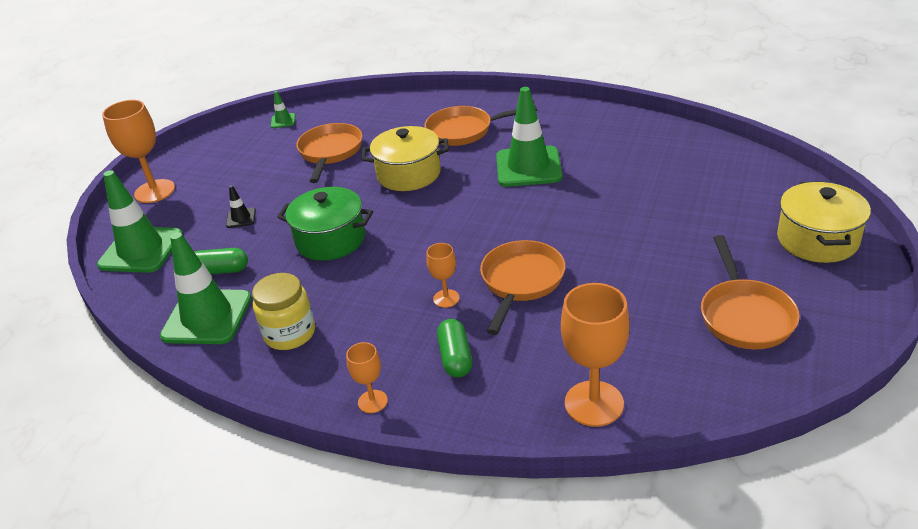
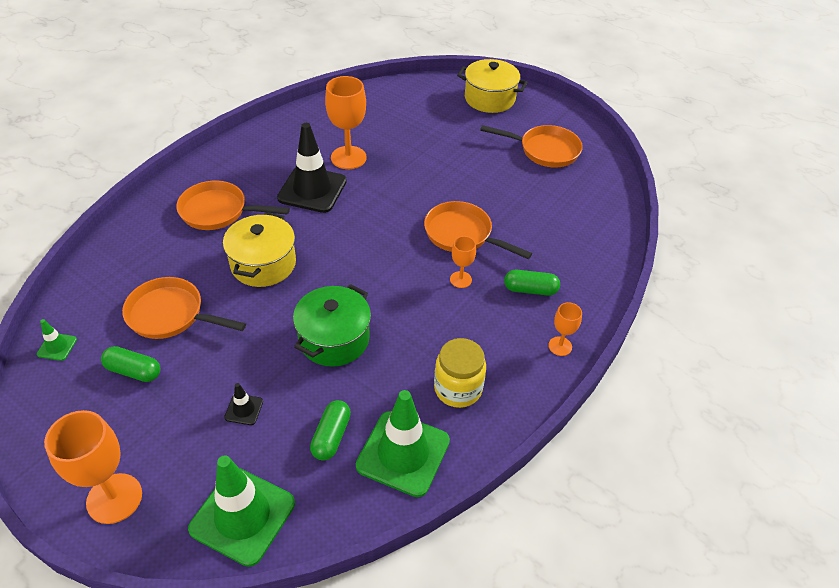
camera: 80 degrees left, 10 degrees up
orange pan [425,105,537,146] -> orange pan turned 90 degrees clockwise [176,181,290,230]
green traffic cone [496,87,562,187] -> black traffic cone [277,123,347,213]
orange goblet [561,283,630,427] -> orange goblet moved to [325,76,367,169]
none -> green capsule [101,346,160,382]

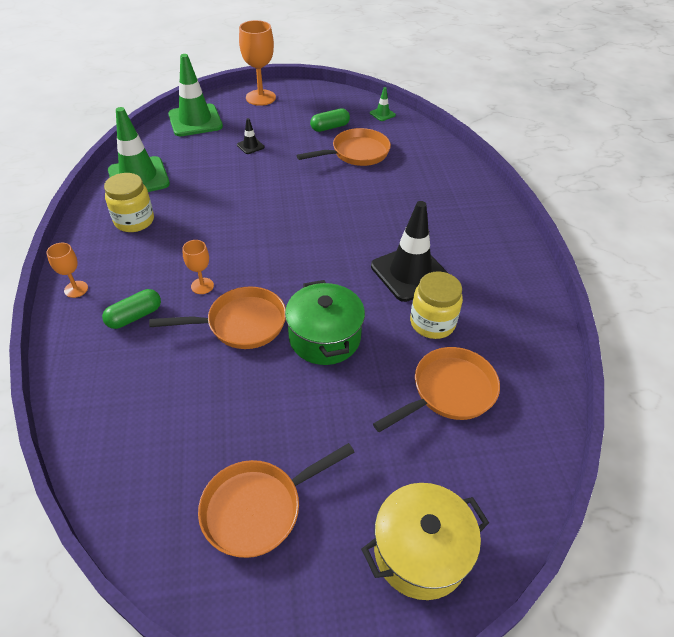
camera: 135 degrees right, 0 degrees up
orange pan [176,181,290,230] -> orange pan moved to [373,347,500,432]
yellow pot [223,212,296,287] -> none
green pot [293,284,371,367] -> green pot moved to [285,280,365,365]
green capsule [310,400,351,461] -> none
orange goblet [325,76,367,169] -> yellow jar [410,272,463,339]

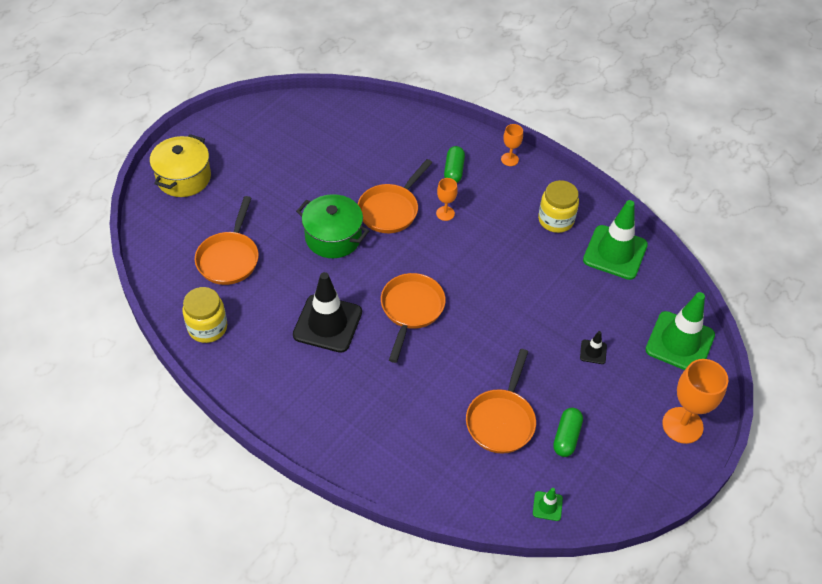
camera: 135 degrees right, 5 degrees up
orange pan [198,443,355,558] -> orange pan moved to [381,273,446,363]
yellow jar [410,272,463,339] -> yellow jar moved to [182,287,227,343]

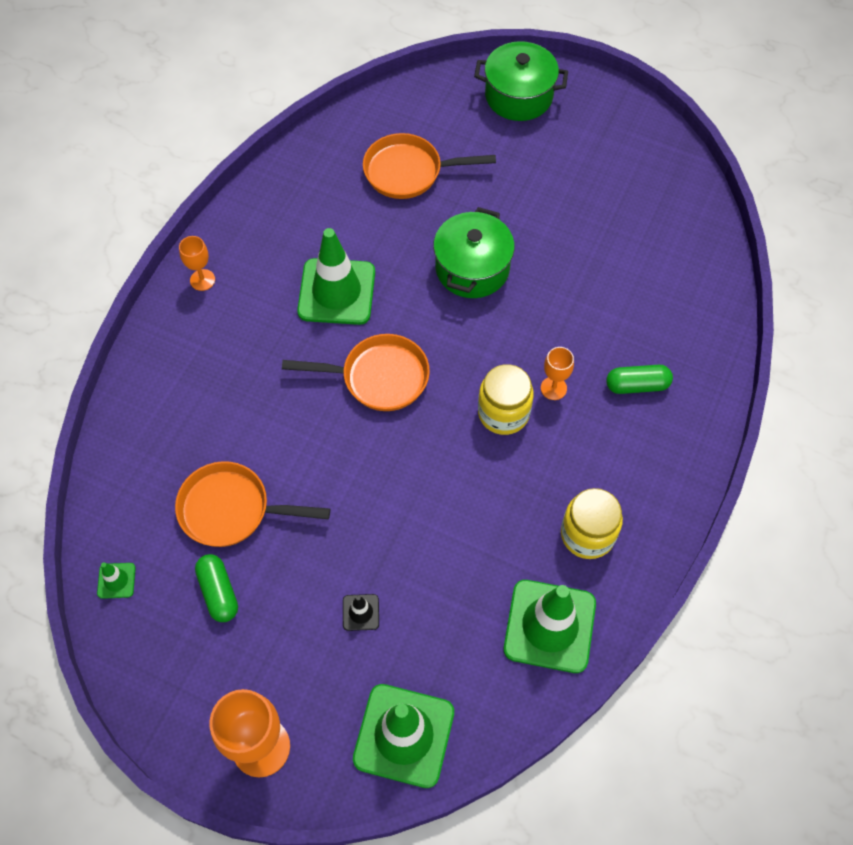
camera: 80 degrees right, 10 degrees up
yellow pot [150,134,211,197] -> green pot [474,41,568,121]
yellow jar [182,287,227,343] -> yellow jar moved to [478,364,534,435]
black traffic cone [293,272,362,353] -> green traffic cone [297,228,375,325]
orange pan [358,159,433,233] -> none
orange goblet [501,124,523,166] -> orange goblet moved to [179,236,215,291]
green capsule [553,408,583,457] -> green capsule turned 60 degrees clockwise [195,554,238,622]

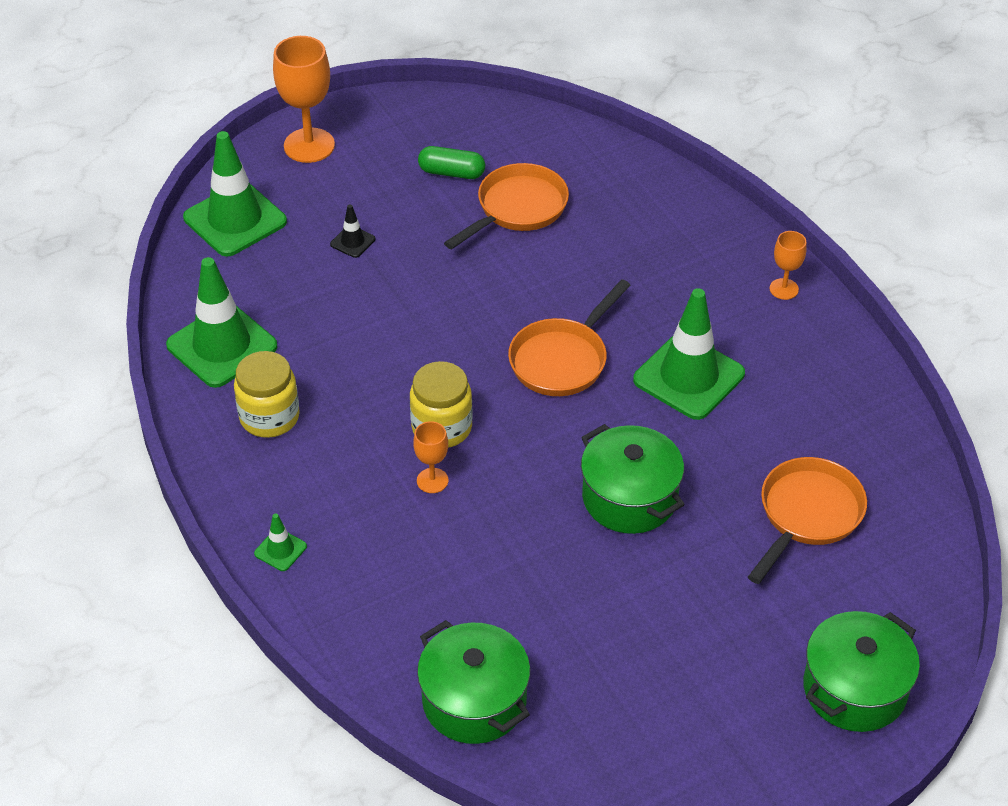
camera: 125 degrees right, 15 degrees down
green traffic cone [97,562,136,599] -> green traffic cone moved to [254,514,307,571]
green capsule [606,365,673,394] -> none
none -> green pot [417,620,530,744]

